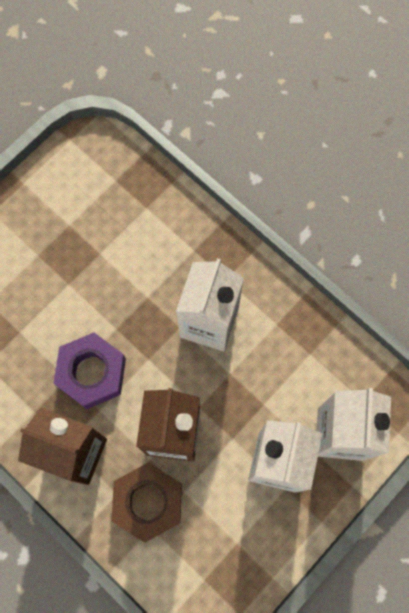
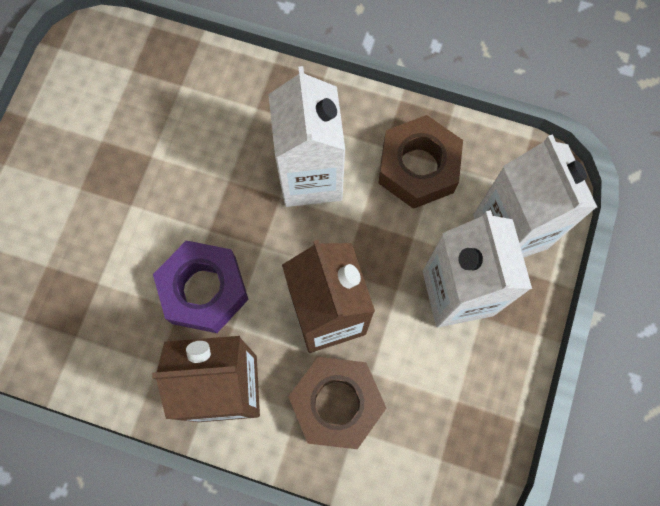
camera: 25 degrees left, 0 degrees up
none -> brown nut [378,115,463,209]

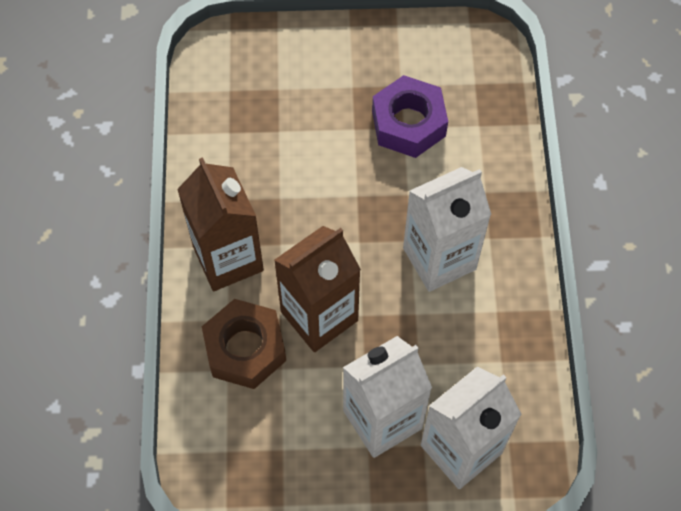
camera: 70 degrees right, 10 degrees down
purple nut [153,241,249,333] -> purple nut moved to [372,75,448,158]
brown nut [378,115,463,209] -> none

